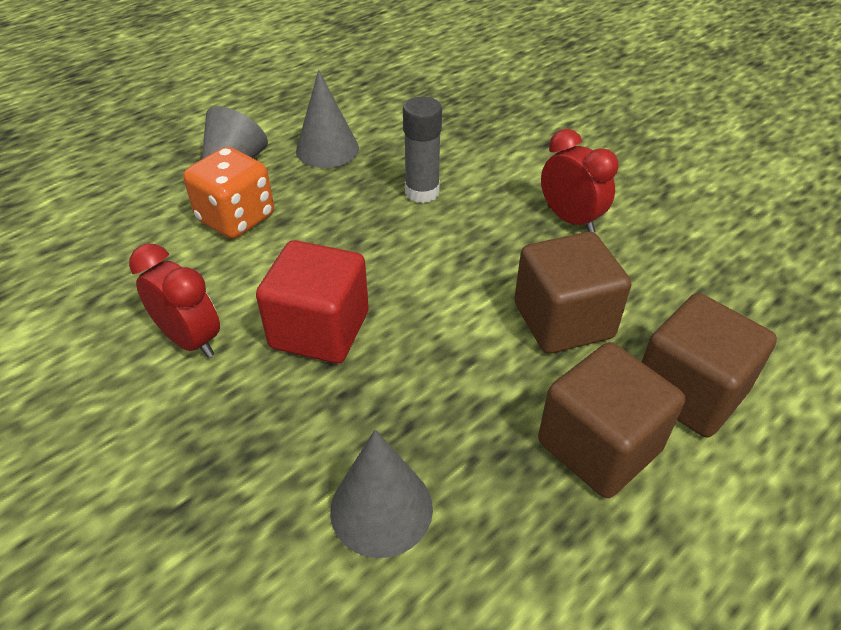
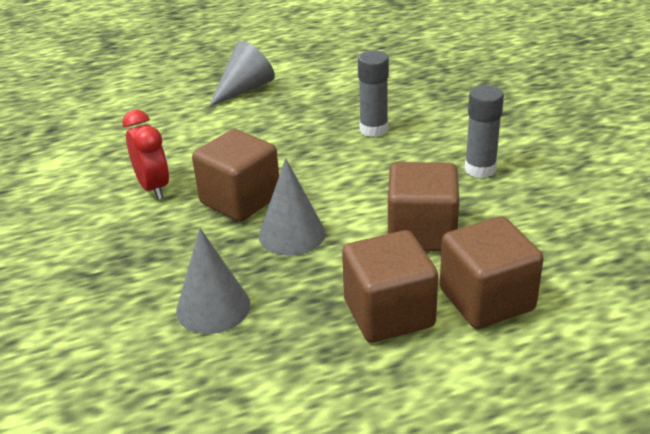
camera: 25 degrees right, 10 degrees down
orange dice [183,147,274,239] -> none
red cube [256,240,369,363] -> brown cube [192,129,279,222]
grey cone [296,70,359,168] -> grey cone moved to [259,158,326,256]
red clock [541,129,618,232] -> grey glue stick [465,85,504,178]

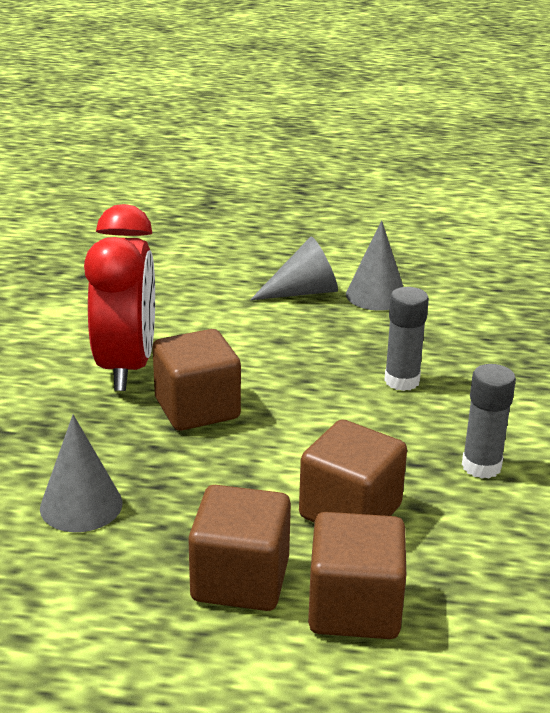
camera: 25 degrees right, 5 degrees down
red clock [122,110,169,199] -> red clock [84,204,155,391], size x1.80
grey cone [259,158,326,256] -> grey cone moved to [346,221,403,310]

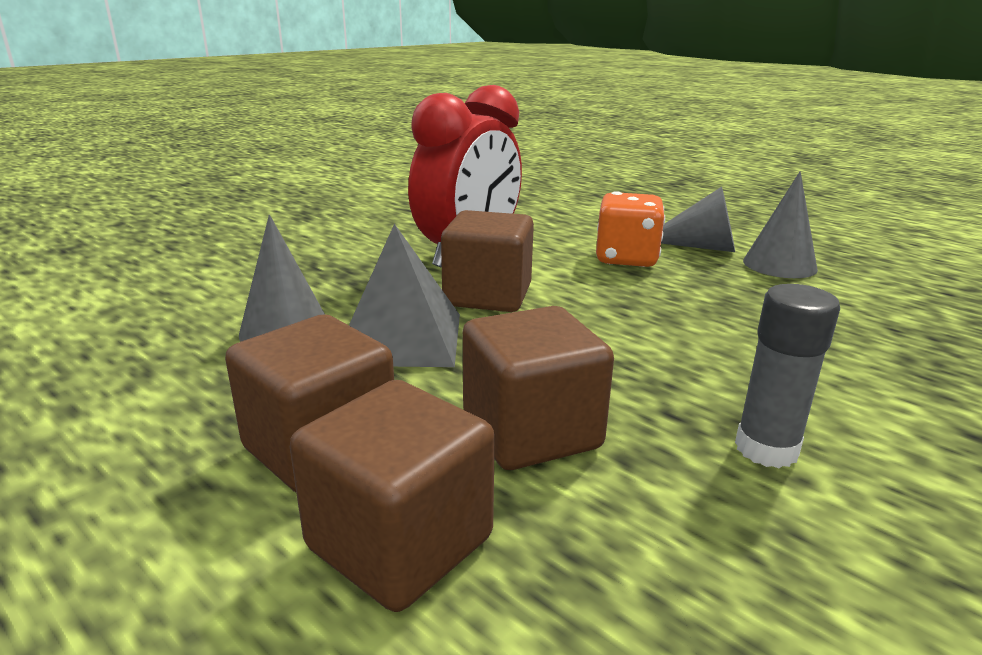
camera: 35 degrees right, 5 degrees down
grey glue stick [384,287,429,391] -> none
none -> grey pyramid [349,224,460,367]
none -> orange dice [596,191,665,267]

